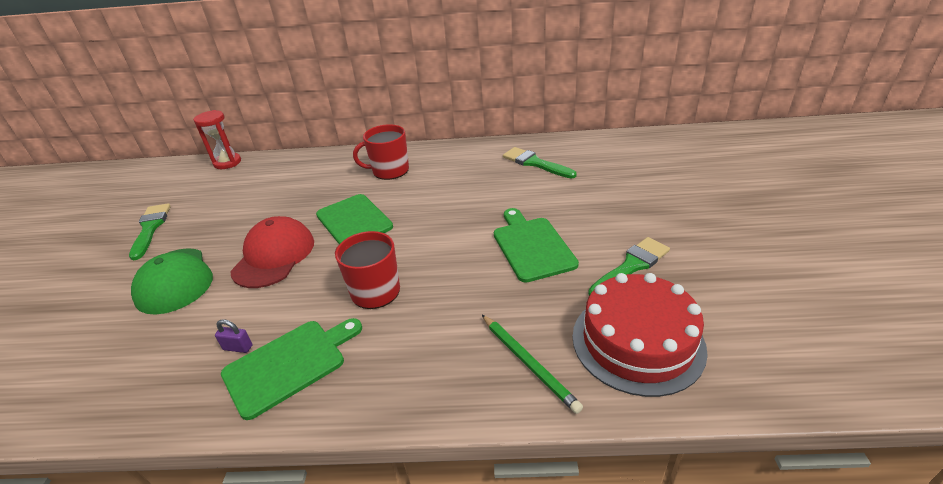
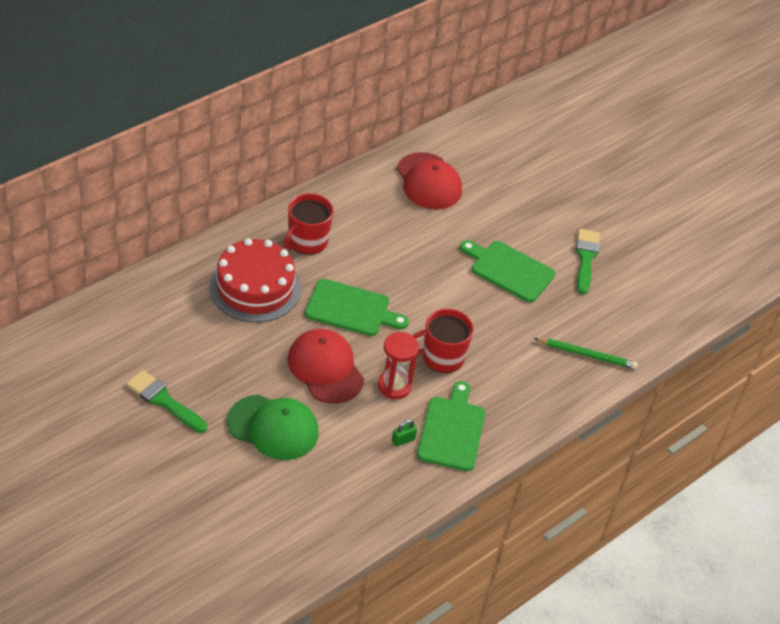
camera: 50 degrees left, 10 degrees up
red hourglass [193,110,241,169] -> red hourglass moved to [378,332,419,399]
purple padlock [215,319,253,353] -> green padlock [392,419,417,447]
green brush [503,147,577,178] -> red cap [397,152,462,210]
red cake [572,273,708,397] -> red cake moved to [209,238,301,322]

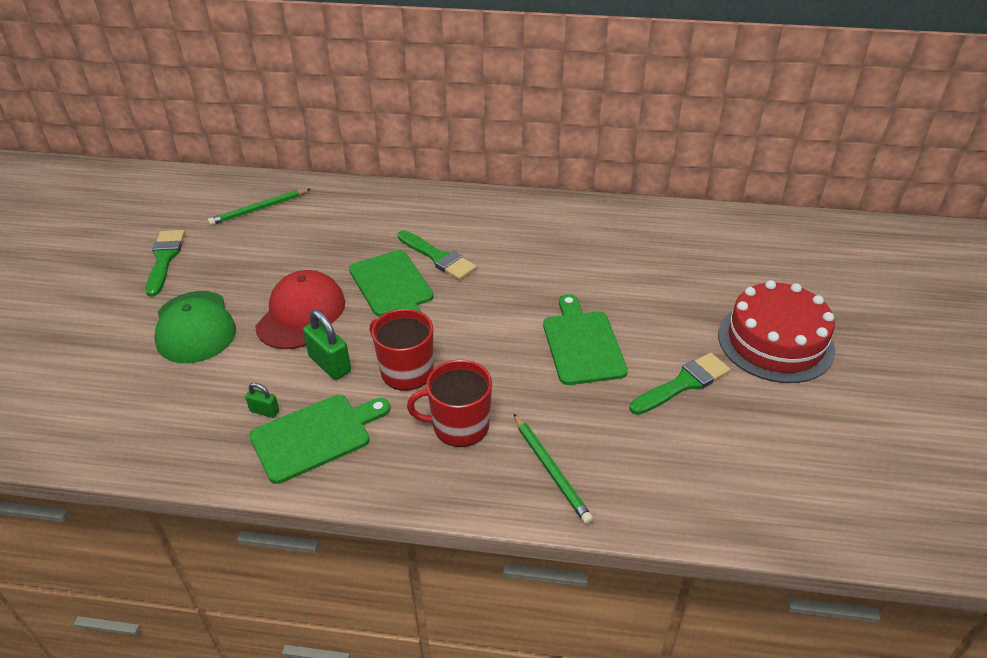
camera: 55 degrees right, 5 degrees down
red cake [209,238,301,322] -> red cake moved to [718,280,835,383]
red mug [284,193,334,255] -> red mug moved to [407,360,492,447]
red hourglass [378,332,419,399] -> green padlock [303,310,351,380]
red cap [397,152,462,210] -> none
none -> green pencil [208,189,310,226]
none -> green brush [398,230,477,280]

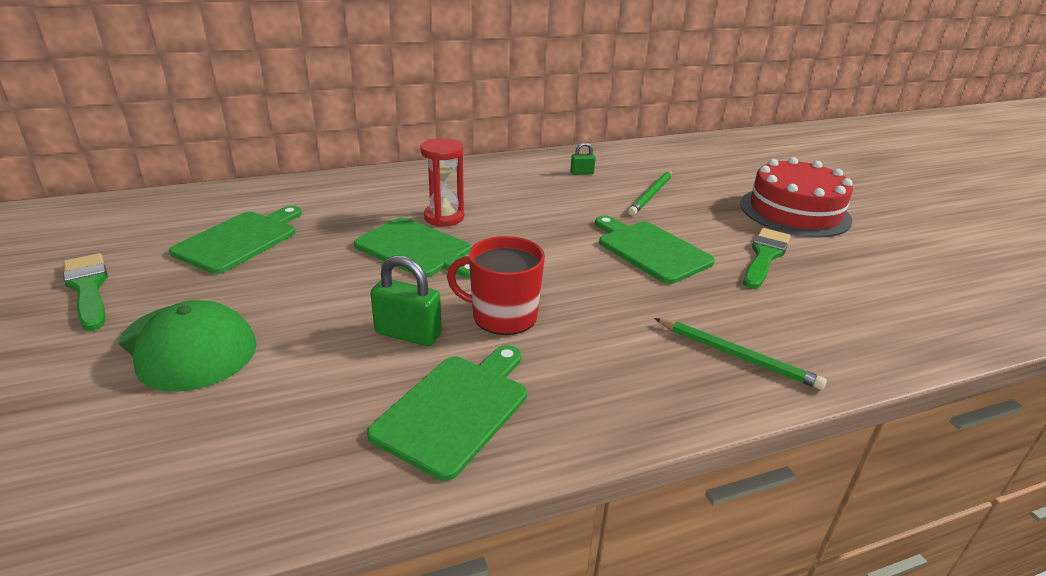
camera: 30 degrees left, 10 degrees down
green pencil [208,189,310,226] -> green pencil moved to [628,171,673,215]
green padlock [245,383,279,418] -> green padlock moved to [570,142,596,175]
red cap [255,270,345,349] -> none
green brush [398,230,477,280] -> red hourglass [420,138,464,227]
red mug [407,360,492,447] -> none
none -> green cutting board [169,206,302,274]

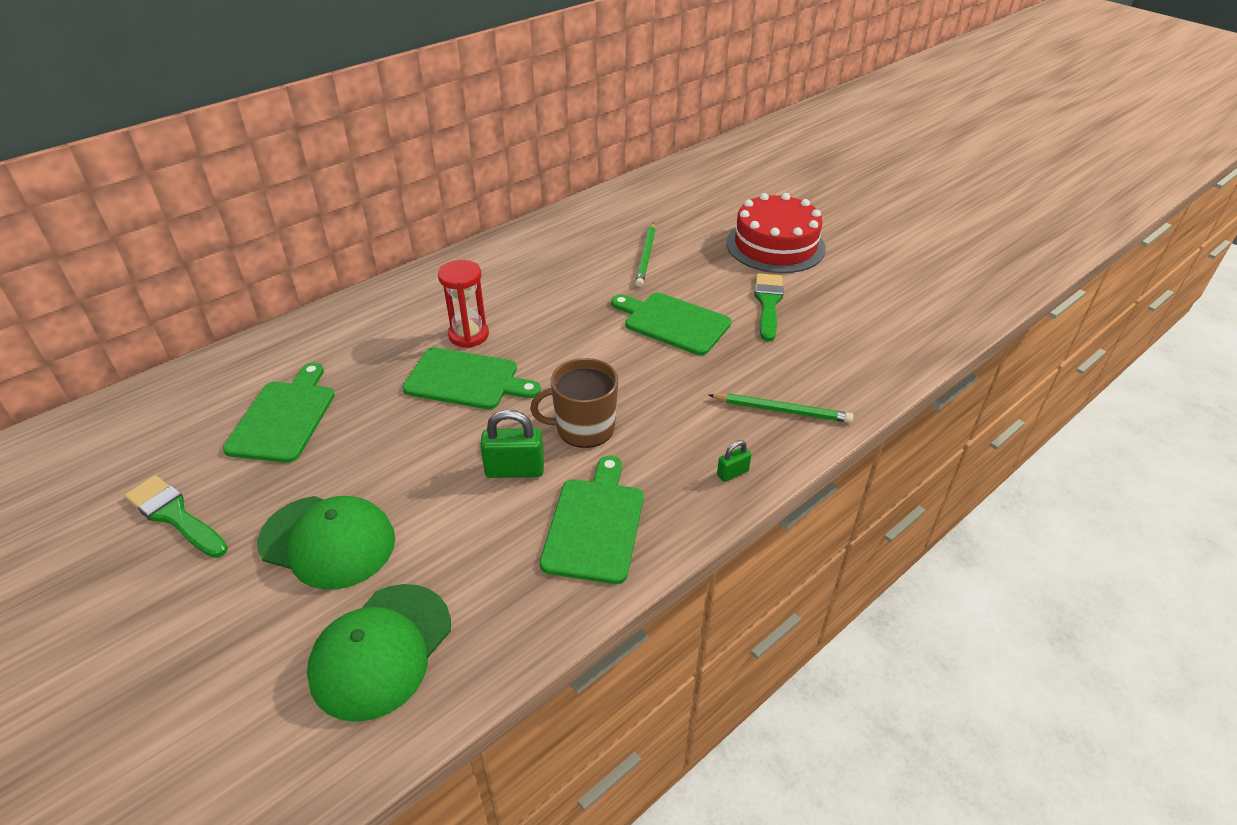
camera: 20 degrees left, 10 degrees up
red mug [447,236,545,335] -> brown mug [530,358,618,448]
green padlock [570,142,596,175] -> green padlock moved to [717,440,751,482]
none -> green cap [307,584,451,722]

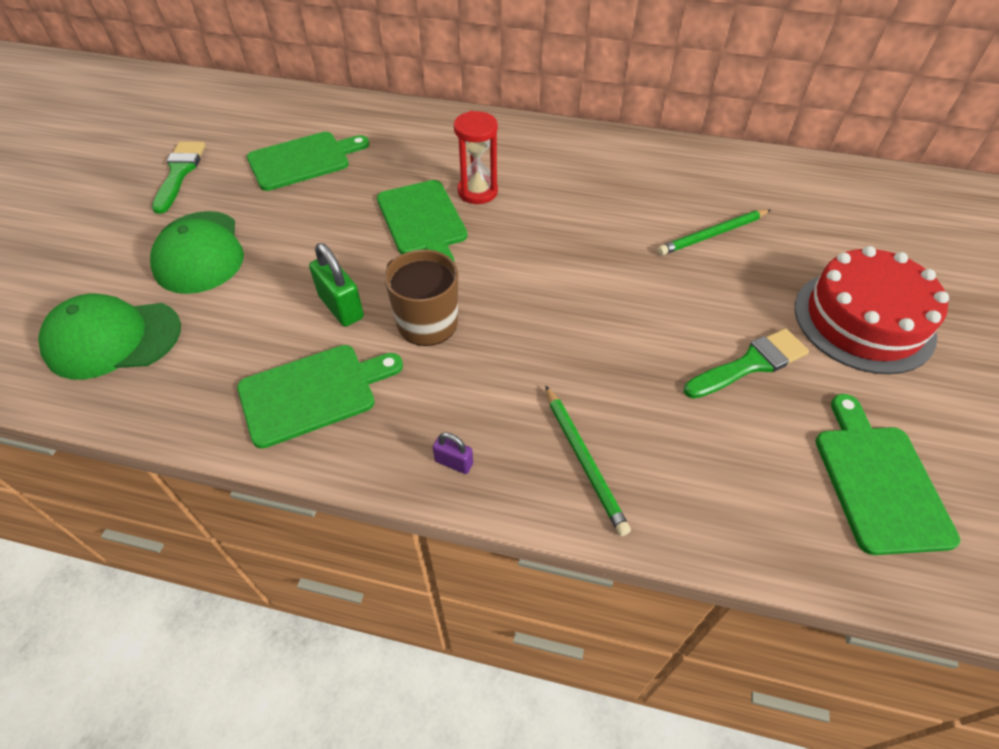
camera: 55 degrees right, 10 degrees up
green cutting board [611,293,731,355] -> green cutting board moved to [816,394,960,555]
green padlock [717,440,751,482] -> purple padlock [433,432,473,474]

